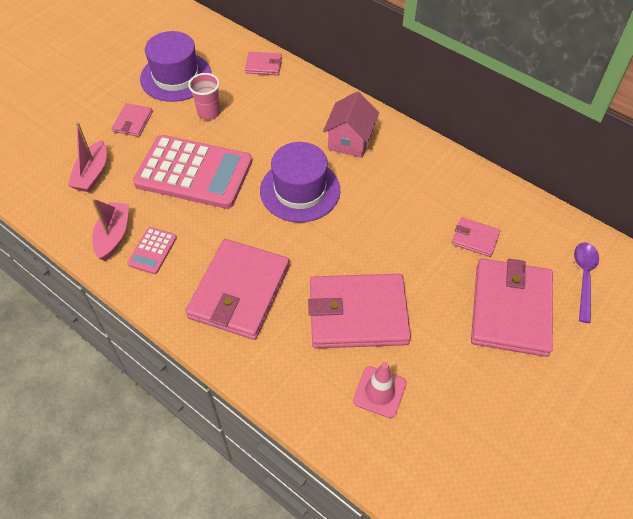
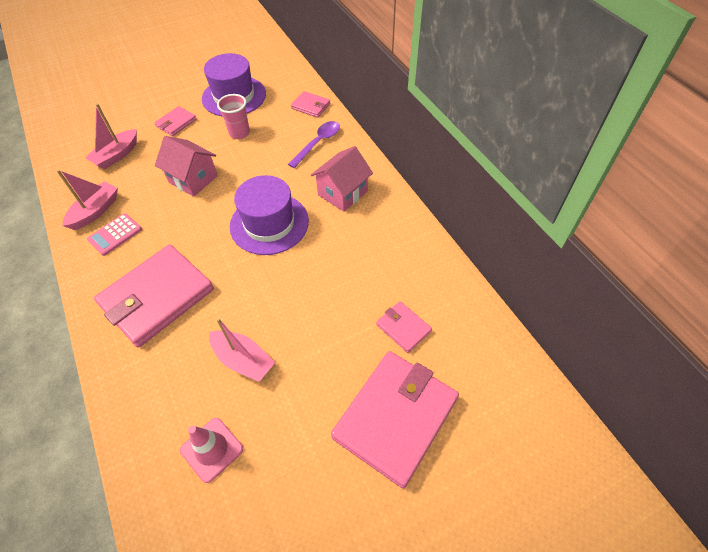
camera: 25 degrees right, 0 degrees up
pink calculator [133,135,252,209] -> pink house [155,136,218,197]
pink wallet [308,274,411,348] -> pink boat [209,318,275,382]
purple spoon [574,243,599,323] -> purple spoon moved to [288,121,340,168]

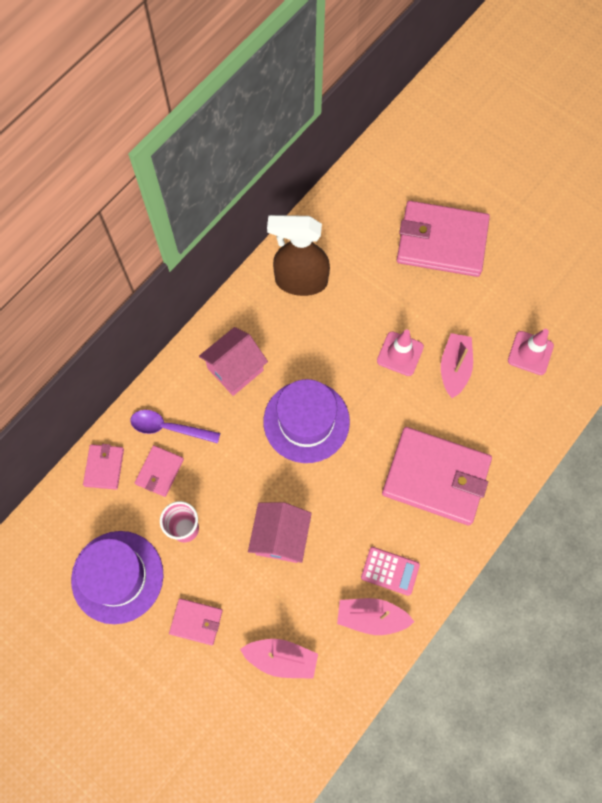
camera: 115 degrees left, 15 degrees up
pink house [311,146,373,212] -> pink house turned 60 degrees counterclockwise [199,327,268,396]
pink wallet [376,301,432,353] -> pink wallet moved to [135,445,184,497]
none -> brown spray bottle [267,215,330,296]
none -> pink traffic cone [377,329,424,376]

